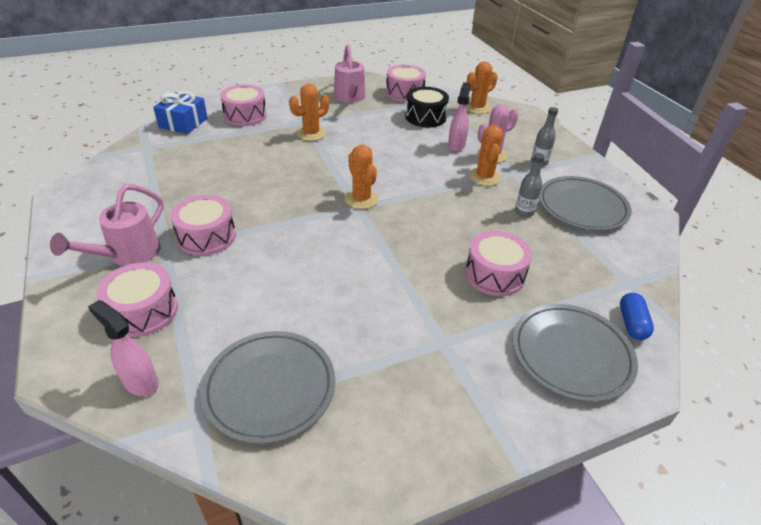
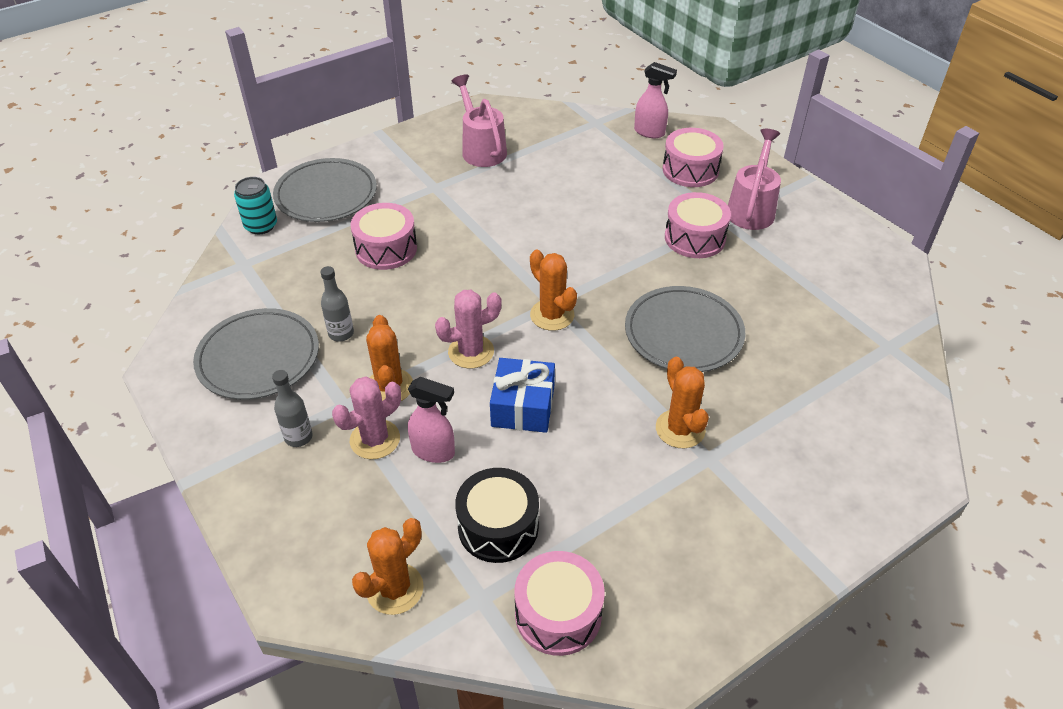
camera: 170 degrees right, 5 degrees up
blue gift [153,91,208,134] -> blue gift moved to [490,358,555,433]
grey plate [200,331,335,444] -> grey plate moved to [625,286,745,372]
pink drum [220,84,267,126] -> none
orange cactus [289,84,329,141] -> orange cactus turned 60 degrees counterclockwise [656,357,709,448]
pink watering can [334,44,366,103] -> pink watering can moved to [451,75,507,167]
pink spray bottle [448,82,471,152] -> pink spray bottle turned 75 degrees counterclockwise [408,377,455,463]
blue capsule [620,293,654,340] -> turquoise can [234,177,277,234]
none -> pink cactus [435,290,502,368]

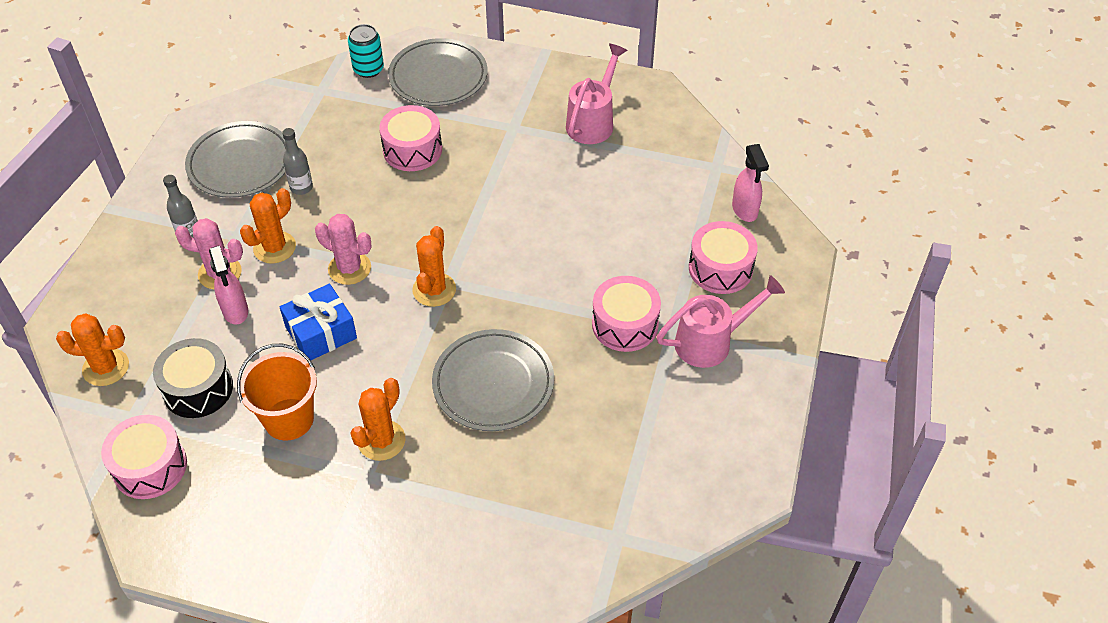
camera: 50 degrees right, 5 degrees up
none -> orange bucket [237,344,317,440]

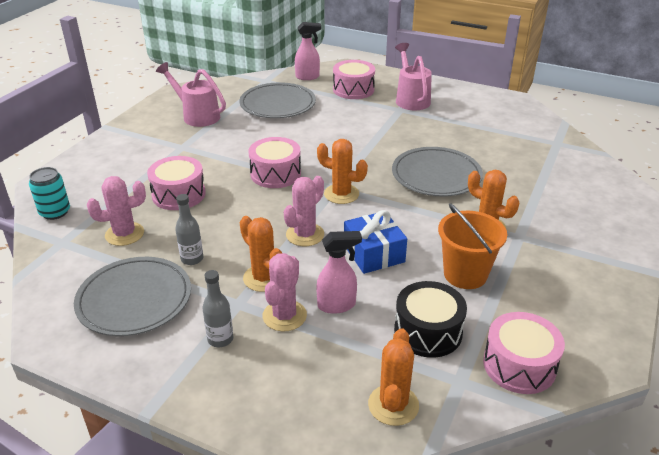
camera: 80 degrees left, 15 degrees down
grey plate [388,38,488,106] -> grey plate moved to [239,82,316,118]
pink drum [592,276,661,352] -> pink drum moved to [249,137,301,188]
none -> pink cactus [87,176,146,246]

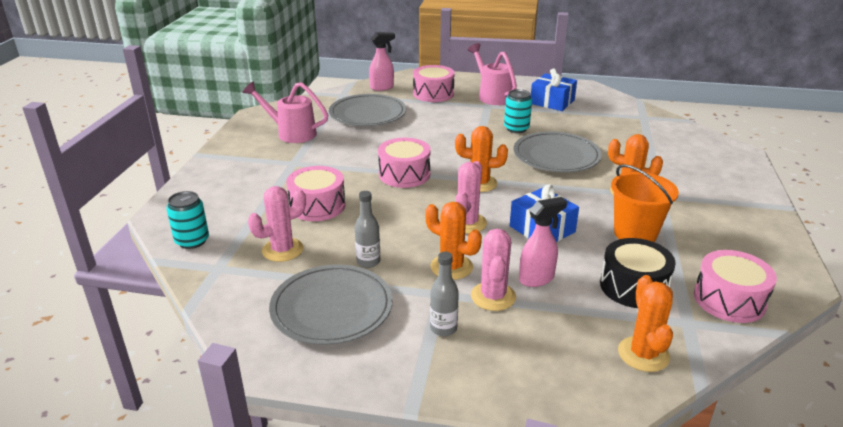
camera: 15 degrees left, 5 degrees down
none -> turquoise can [504,89,532,133]
none -> blue gift [531,68,577,111]

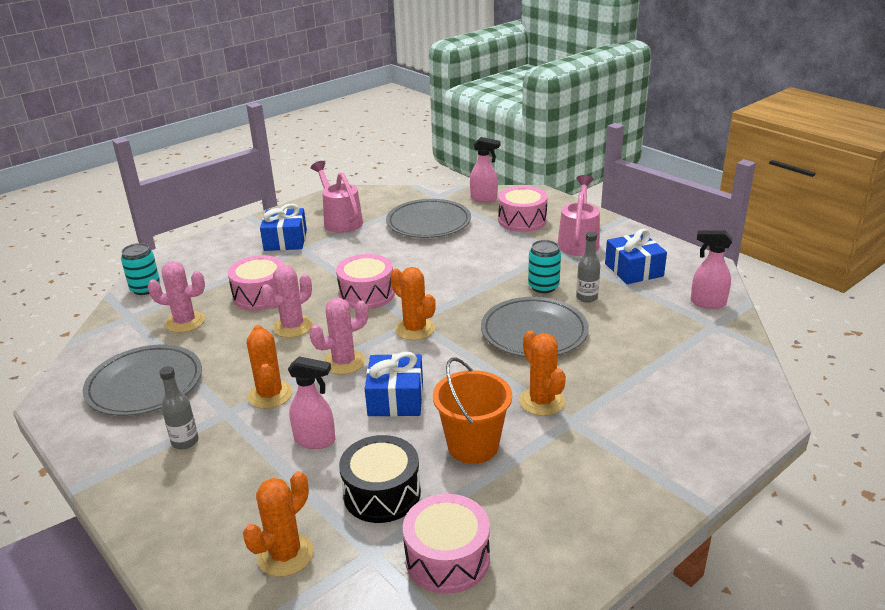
camera: 40 degrees right, 0 degrees up
grey bottle [355,191,380,268] -> grey bottle moved to [576,231,601,303]
pink cactus [471,229,516,311] -> pink cactus moved to [261,265,313,338]
none -> blue gift [260,204,307,251]
none -> pink spray bottle [691,230,732,309]

